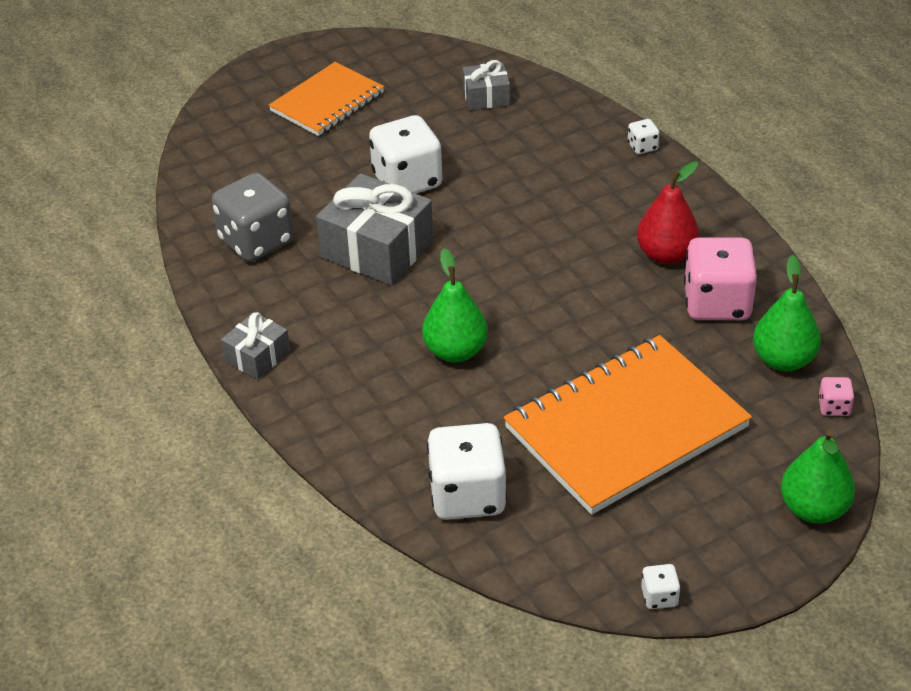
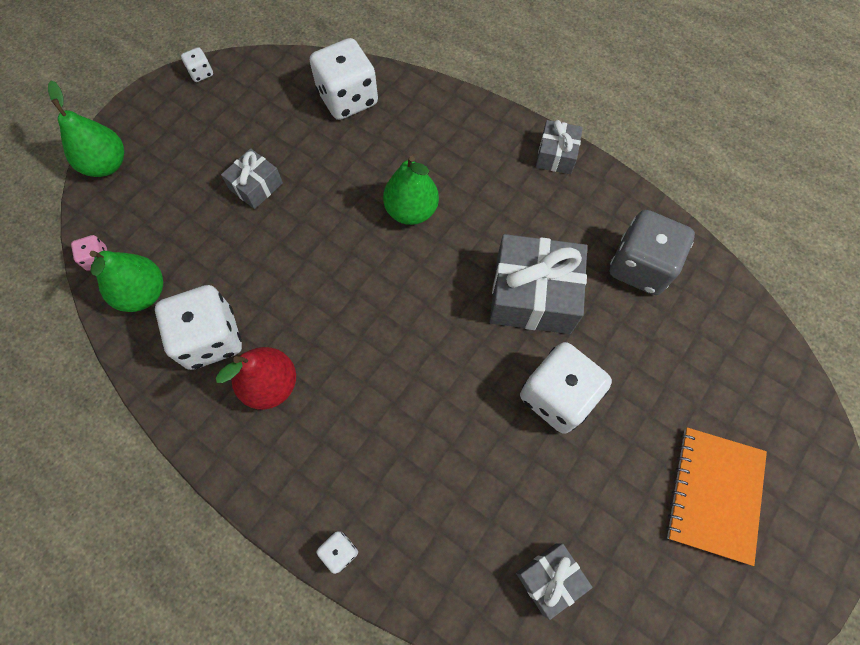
camera: 155 degrees right, 25 degrees up
orange notebook [504,335,752,515] -> grey gift [221,148,283,209]
pink dice [684,237,757,320] -> white dice [155,285,242,370]

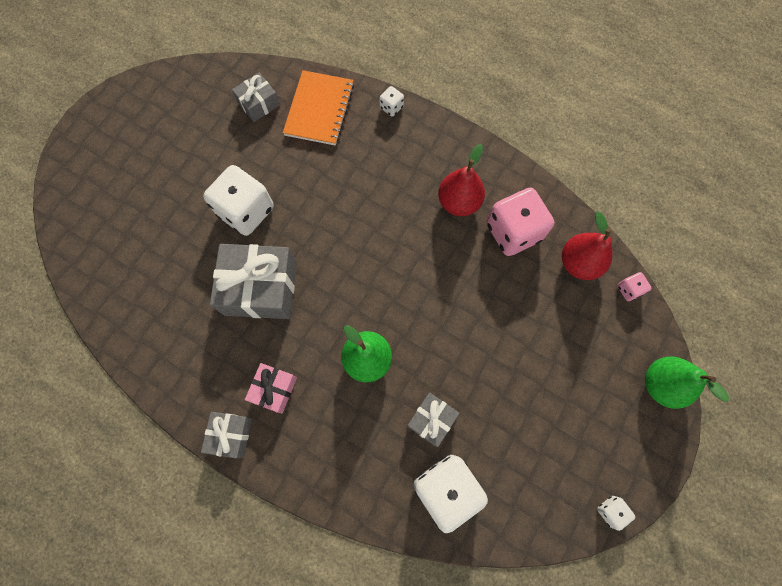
camera: 175 degrees right, 5 degrees up
green pear [90,251,163,312] -> red pear [562,212,612,280]
white dice [155,285,242,370] -> pink dice [487,187,554,256]
grey gift [221,148,283,209] -> grey gift moved to [407,392,459,447]
grey dice [610,210,695,295] -> none
orange notebook [666,427,767,566] -> orange notebook moved to [283,70,354,146]
none -> pink gift [245,363,297,413]

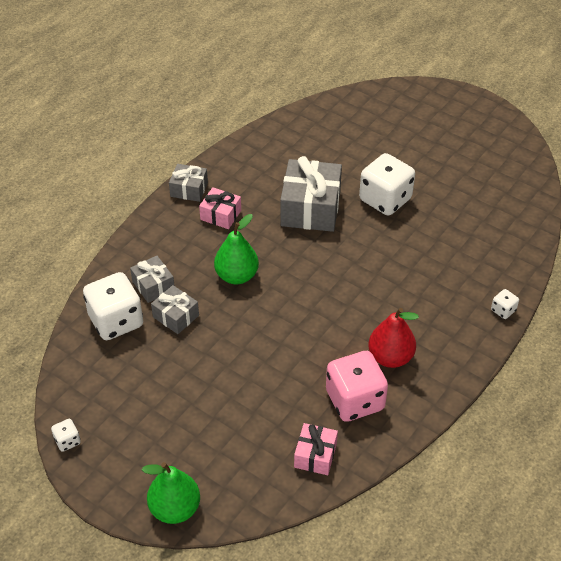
camera: 95 degrees right, 25 degrees down
grey gift [232,73,280,122] -> grey gift moved to [130,256,174,303]
orange notebook [283,70,354,146] -> none
red pear [562,212,612,280] -> pink gift [294,423,338,475]
pink dice [617,272,652,301] -> none

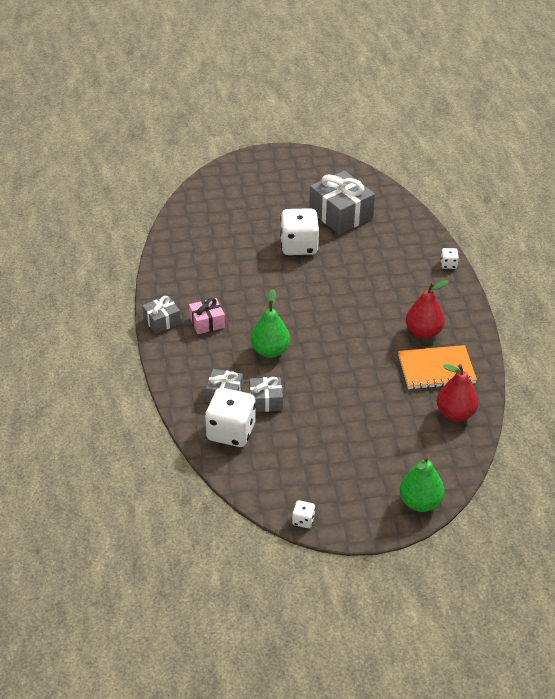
camera: 45 degrees left, 5 degrees down
grey gift [280,156,342,232] -> grey gift moved to [309,171,375,234]
pink gift [294,423,338,475] -> red pear [437,364,479,422]
pink dice [326,351,388,422] -> orange notebook [398,345,477,390]

